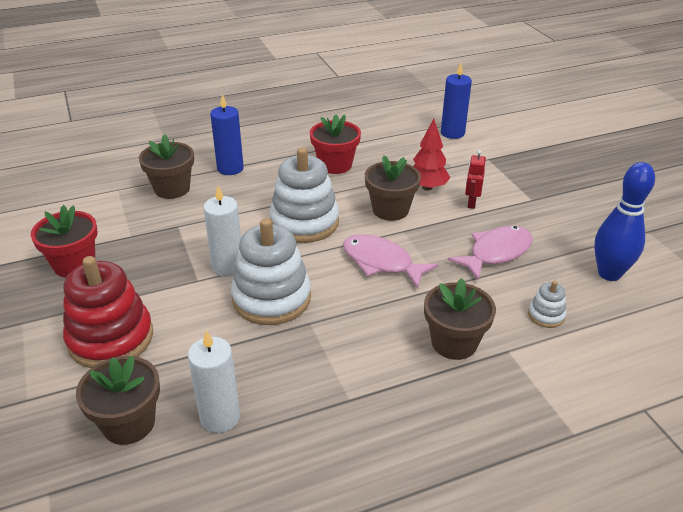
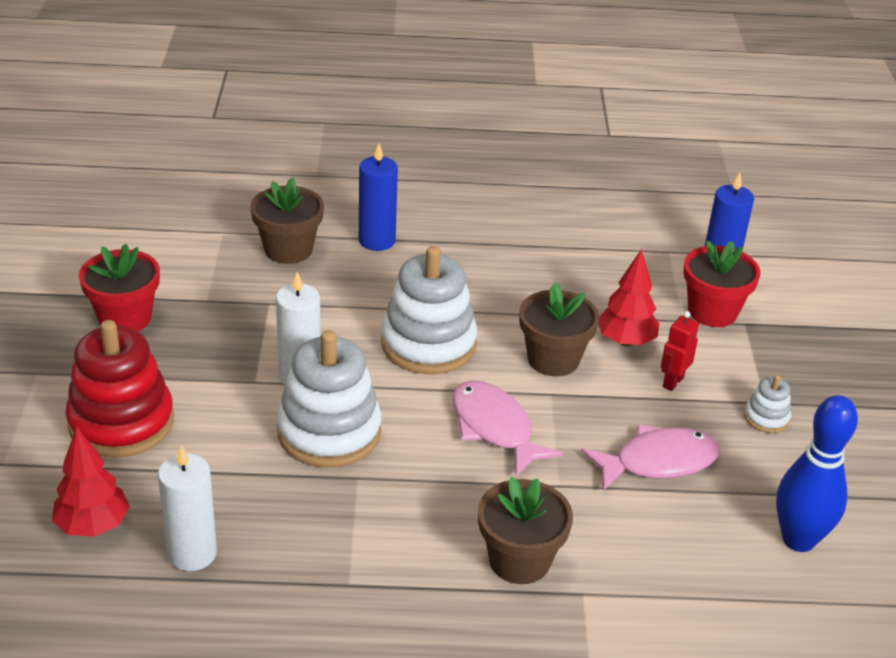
camera: 20 degrees right, 0 degrees up
brown flower pot [76,356,160,445] -> red tree [52,427,130,537]
red flower pot [310,115,361,174] -> red flower pot moved to [683,241,761,327]
white stacking toy [528,281,566,328] -> white stacking toy moved to [744,375,791,433]

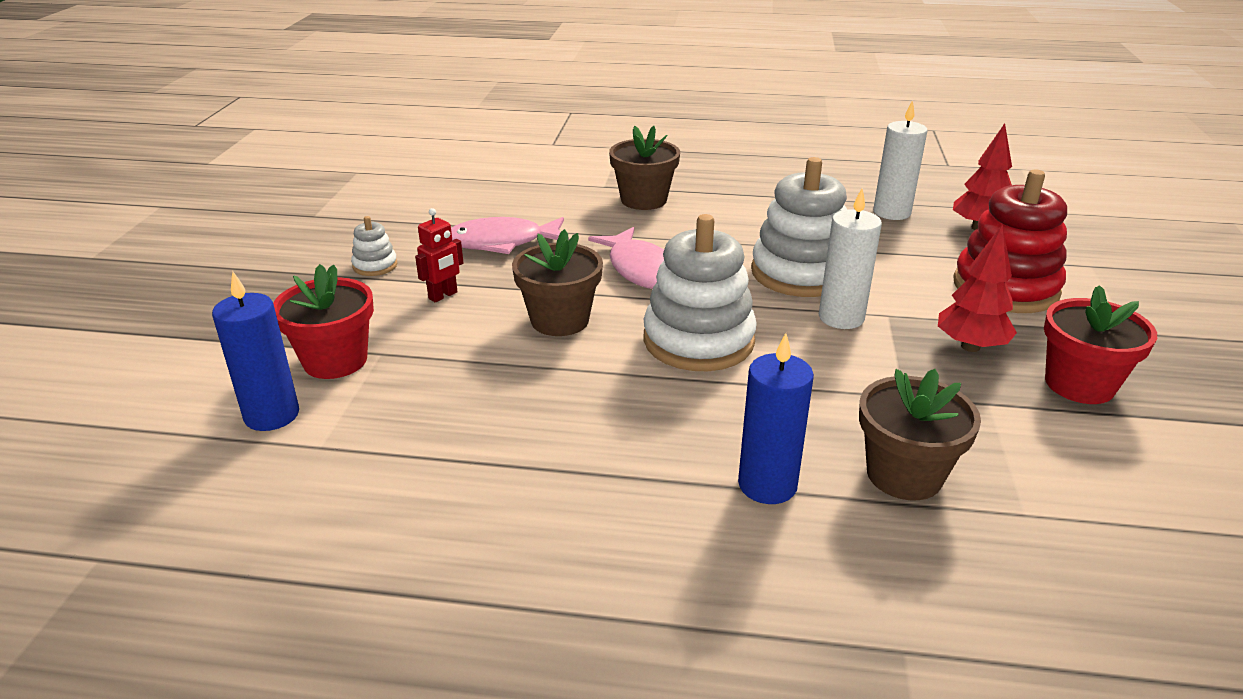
camera: 170 degrees left, 5 degrees down
red tree [598,249,659,346] -> red tree moved to [938,224,1017,352]
blue bowling pin [776,395,858,552] -> none

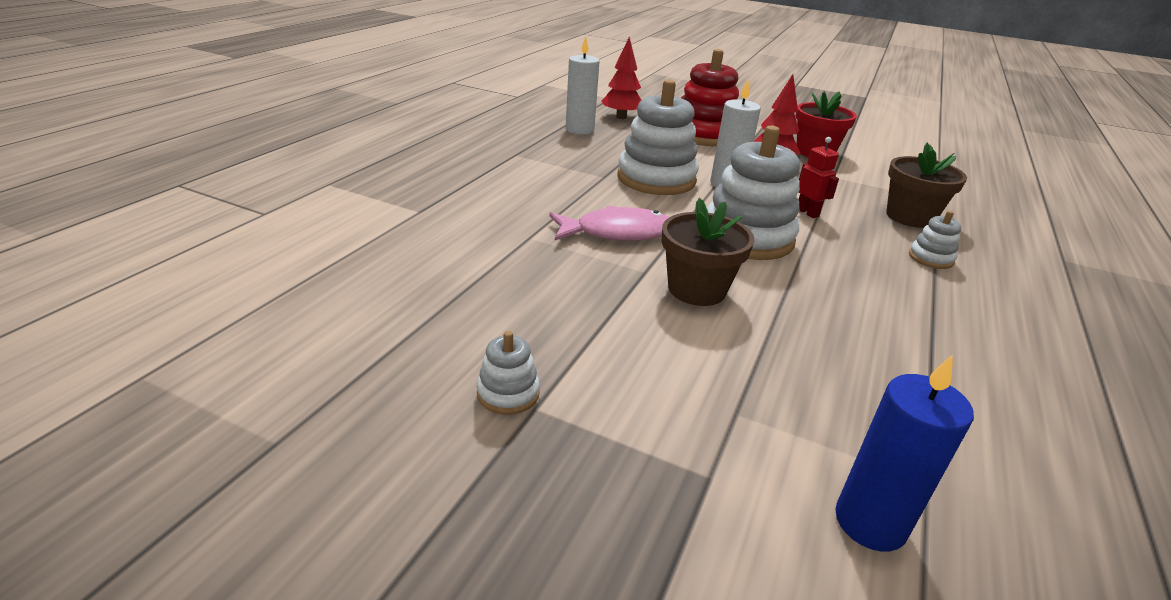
camera: 75 degrees left, 0 degrees up
red flower pot [273,264,374,379] -> none
red robot [415,208,464,302] -> red robot moved to [798,137,839,218]
pink fish [451,217,570,254] -> none
brown flower pot [609,126,680,210] -> none
blue candle [738,333,814,504] -> white stacking toy [909,211,961,269]

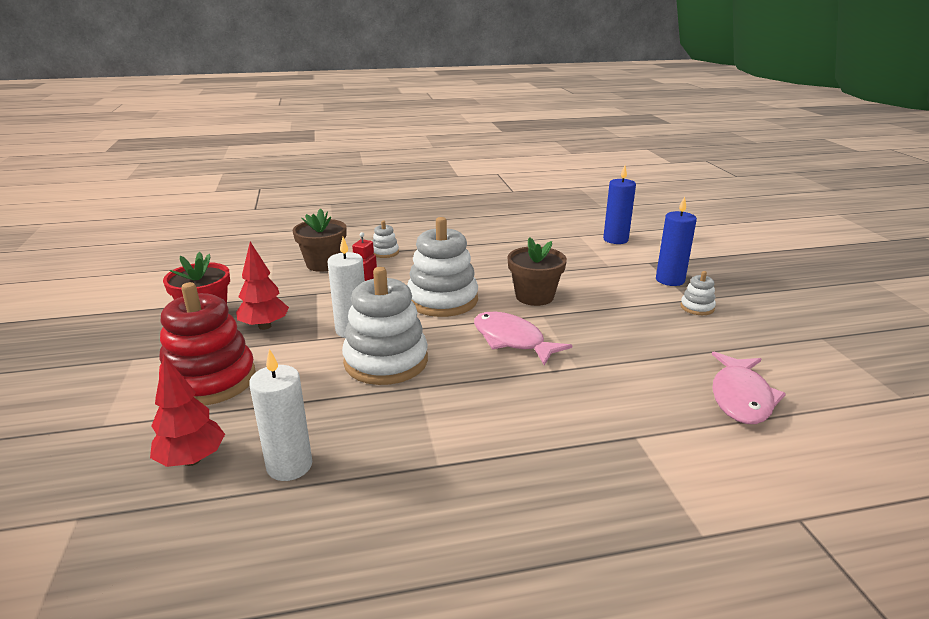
camera: 125 degrees left, 5 degrees down
none -> blue candle [656,196,697,286]
none -> pink fish [712,352,786,424]

